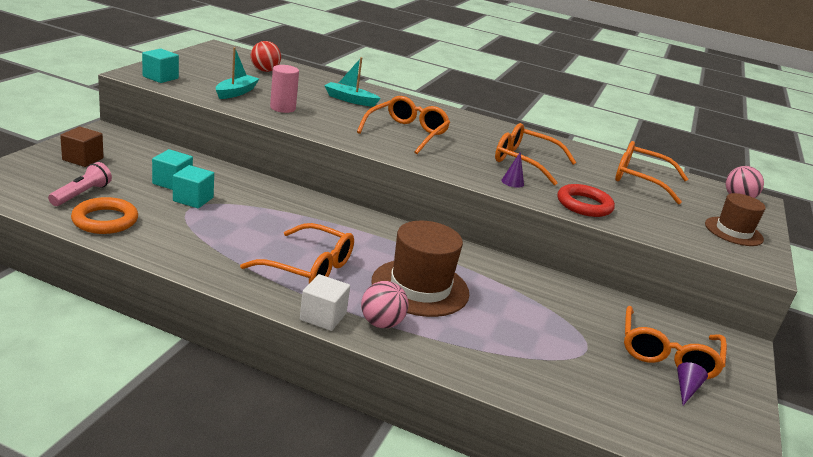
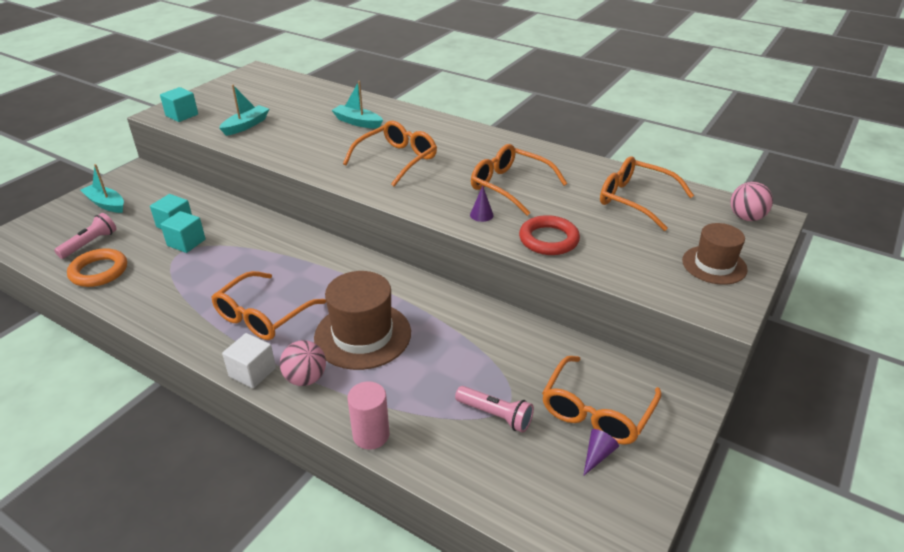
camera: 15 degrees right, 10 degrees up
brown cube [60,127,104,167] -> turquoise boat [80,164,124,213]
orange glasses [240,223,354,283] -> orange glasses turned 90 degrees clockwise [211,271,326,340]
red ball [251,41,281,72] -> none
pink cylinder [270,65,299,113] -> pink cylinder moved to [347,381,389,450]
none -> pink flashlight [455,386,534,433]

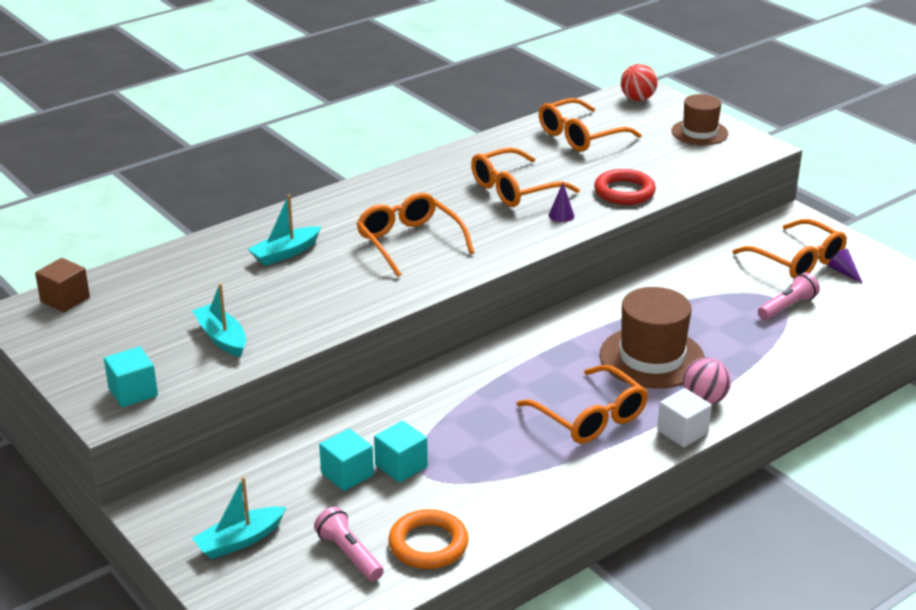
camera: 70 degrees left, 5 degrees down
pink cylinder [347,381,389,450] -> none
pink ball [730,182,773,221] -> red ball [621,64,657,101]
none -> brown cube [35,258,90,312]

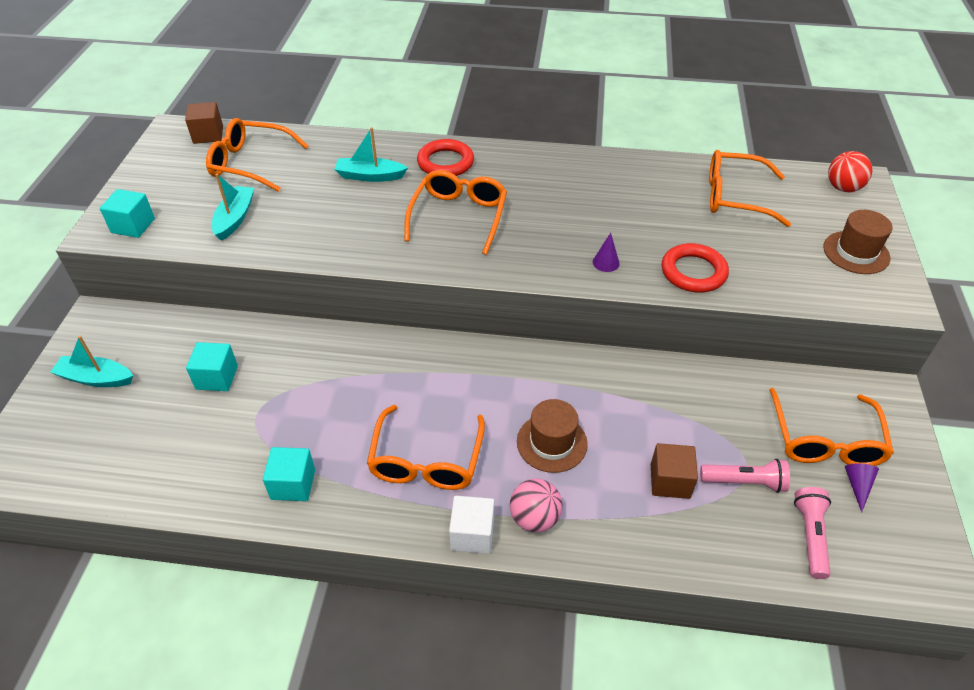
camera: 45 degrees right, 15 degrees up
pink flashlight [314,507,384,581] -> pink flashlight moved to [794,487,831,579]
turquoise cube [374,421,428,483] -> turquoise cube moved to [263,447,315,501]
orange ring [388,509,469,569] -> none
orange glasses [471,147,580,207] -> orange glasses moved to [206,118,308,192]
brown hat [600,287,705,389] -> brown hat [517,399,588,473], size x0.64
none -> red ring [417,139,474,176]
none -> brown cube [651,443,698,499]

